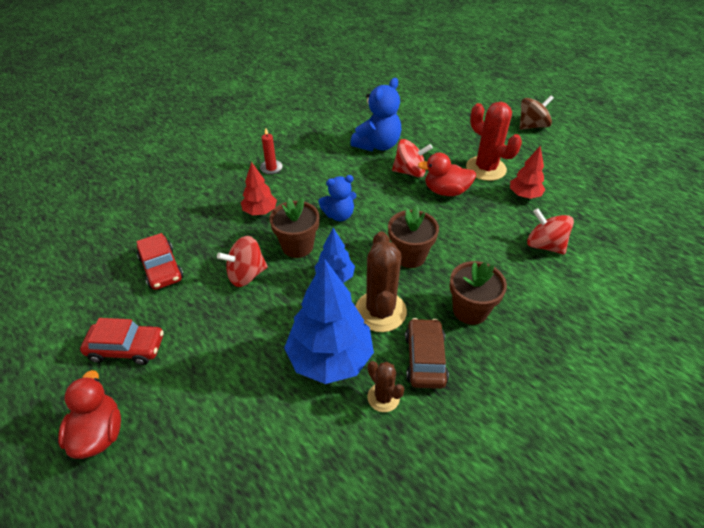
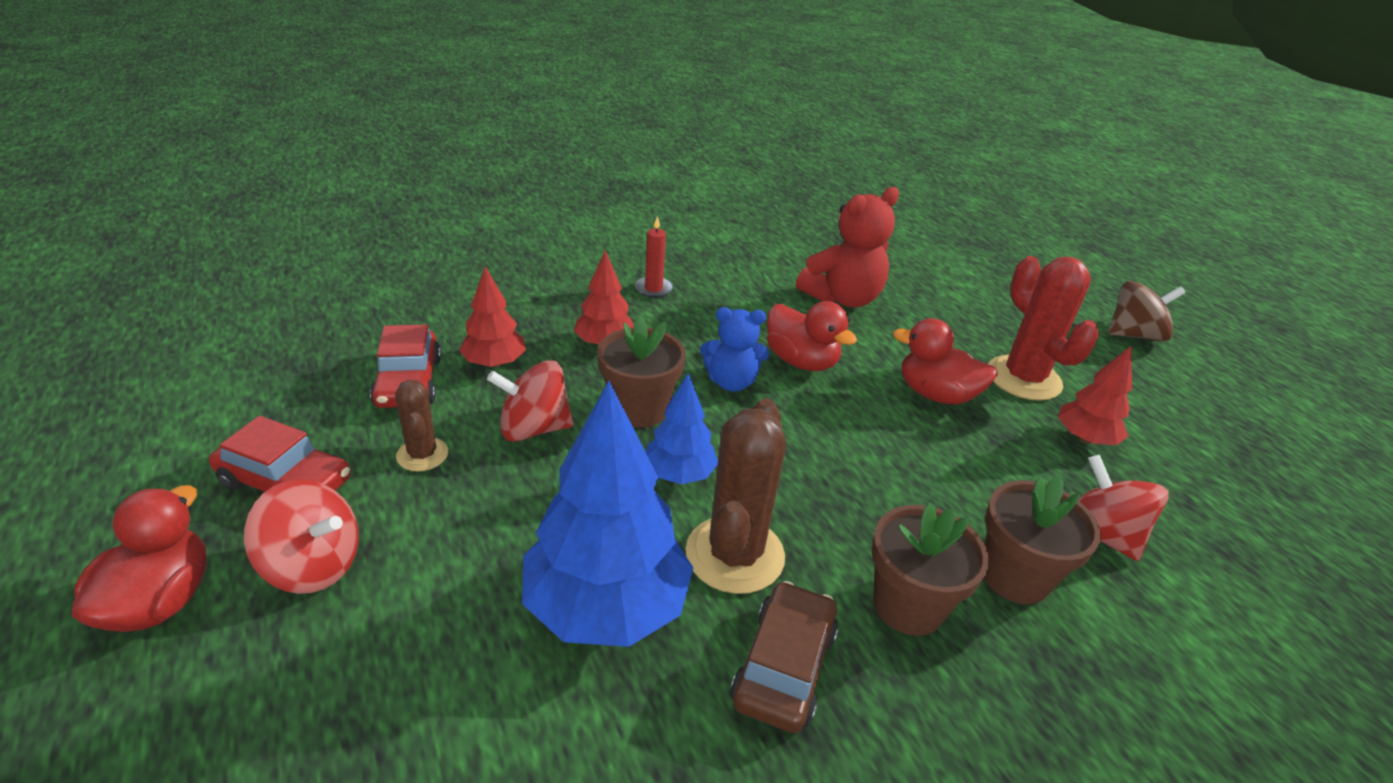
camera: 15 degrees right, 10 degrees down
blue teddy bear [350,78,401,151] -> red teddy bear [796,187,899,307]
brown cactus [367,361,404,412] -> brown cactus moved to [395,380,448,471]
brown flower pot [388,205,439,268] -> brown flower pot moved to [984,476,1101,604]
red spinning top [392,139,433,177] -> red spinning top moved to [244,479,359,594]
none -> red tree [459,267,526,368]
none -> red duck [767,301,857,371]

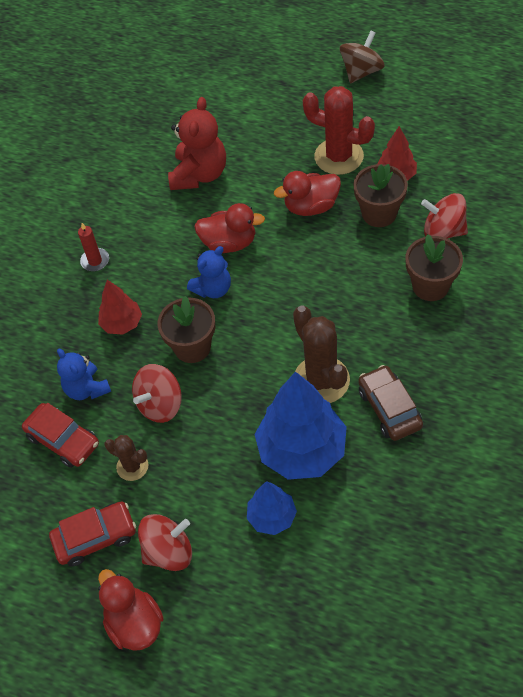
camera: 35 degrees left, 20 degrees up
red tree [459,267,526,368] -> blue teddy bear [57,349,111,400]
blue tree [646,373,718,484] -> blue tree moved to [247,481,297,535]
brown flower pot [872,502,989,636] -> brown flower pot moved to [353,164,408,227]

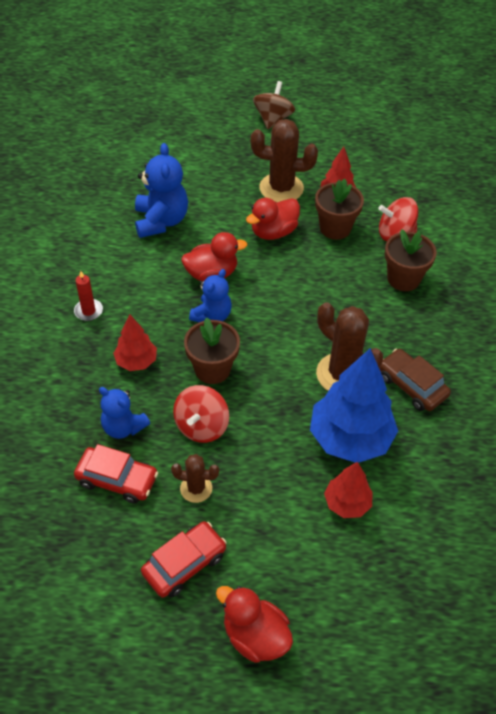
camera: 25 degrees left, 5 degrees down
red spinning top [138,514,192,571] -> none
red teddy bear [168,97,226,190] -> blue teddy bear [135,143,188,238]
blue tree [247,481,297,535] -> red tree [324,462,373,518]
red cactus [303,86,375,175] -> brown cactus [251,119,318,202]

